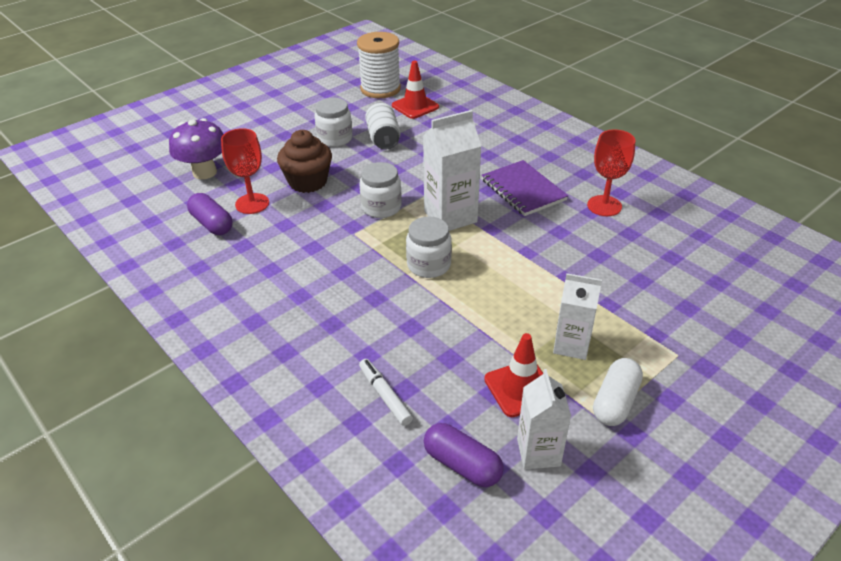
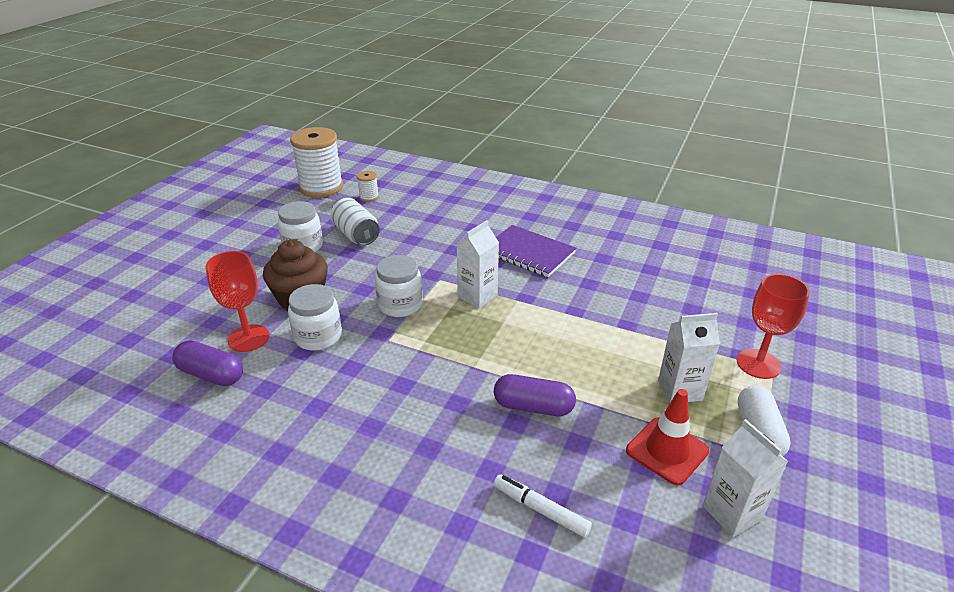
camera: 25 degrees left, 5 degrees down
purple mushroom [169,118,224,179] -> none
red traffic cone [392,61,439,119] -> white spool [357,171,379,202]
white jar [406,216,452,278] -> white jar moved to [288,284,342,351]
white carton [423,110,481,231] -> white carton [456,220,499,308], size x0.66
purple capsule [424,423,504,487] -> purple capsule moved to [494,374,576,416]
red goblet [587,129,635,216] -> red goblet moved to [737,274,810,379]

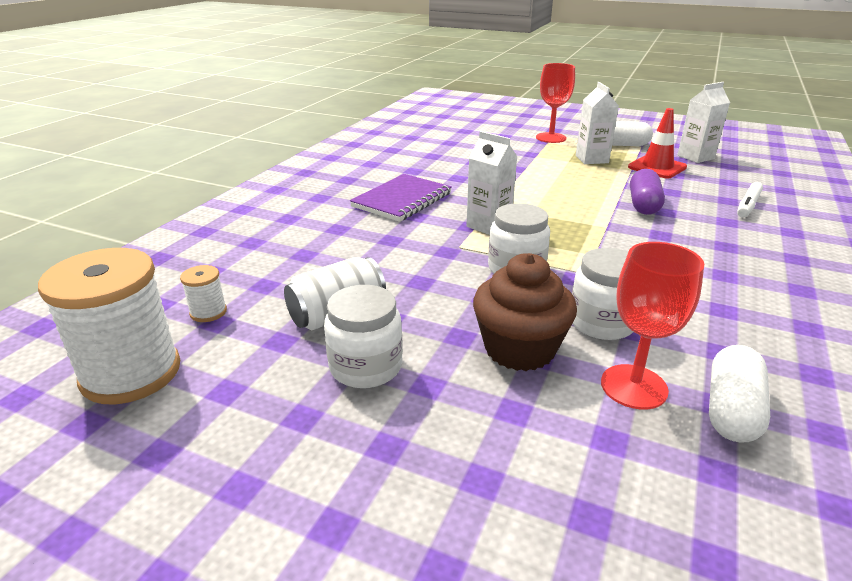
camera: 90 degrees left, 5 degrees down
purple capsule [172,340,243,386] -> white capsule [709,345,770,443]

